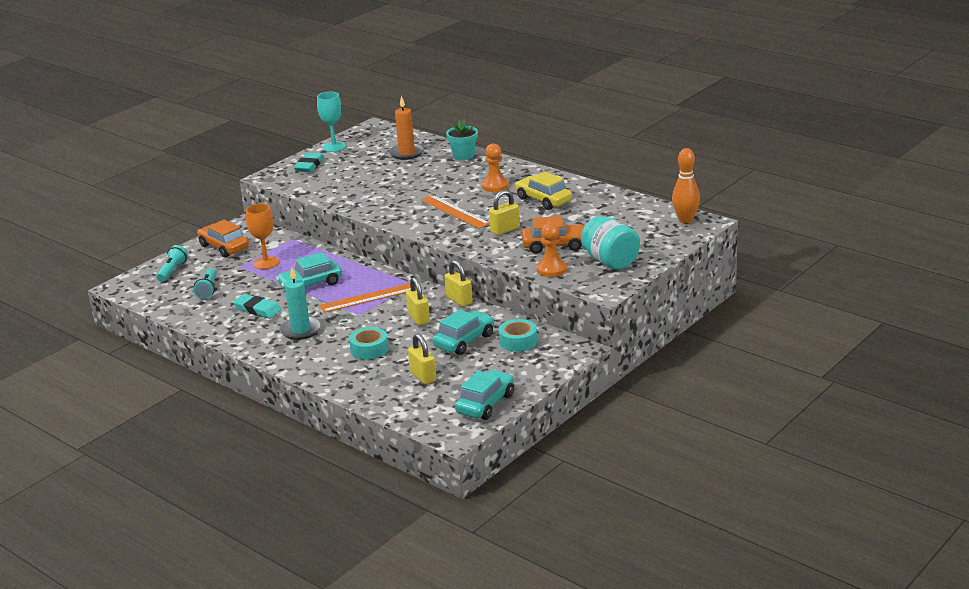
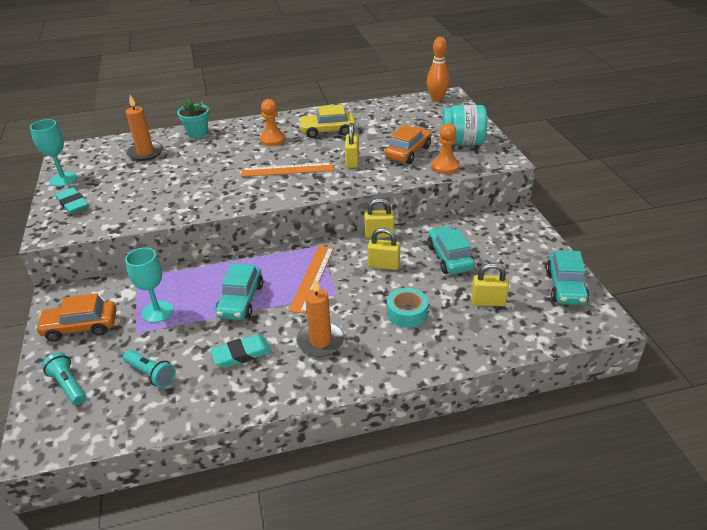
camera: 55 degrees left, 10 degrees up
orange goblet [246,203,279,269] -> turquoise goblet [125,248,173,323]
turquoise candle [279,267,321,340] -> orange candle [297,279,344,357]
turquoise car [455,370,514,420] -> turquoise car turned 150 degrees counterclockwise [546,250,589,305]
turquoise tape [499,319,537,352] -> none

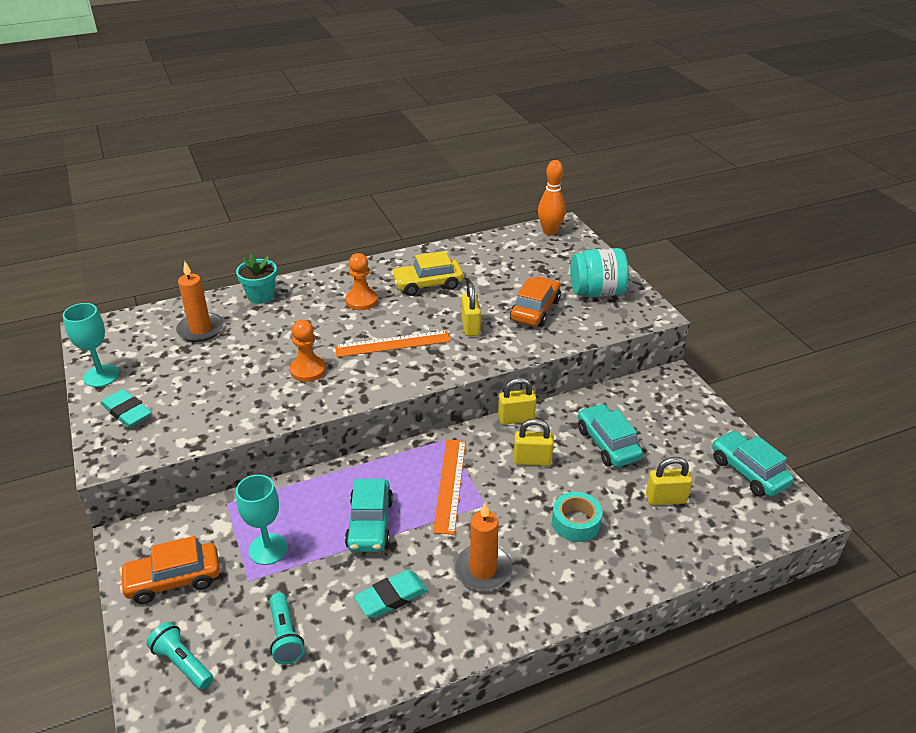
camera: 10 degrees left, 0 degrees up
turquoise flashlight [123,350,176,388] -> turquoise flashlight turned 45 degrees clockwise [270,593,304,664]
orange pawn [432,123,460,174] -> orange pawn moved to [290,320,326,382]
turquoise car [546,250,589,305] -> turquoise car turned 150 degrees clockwise [712,430,794,497]

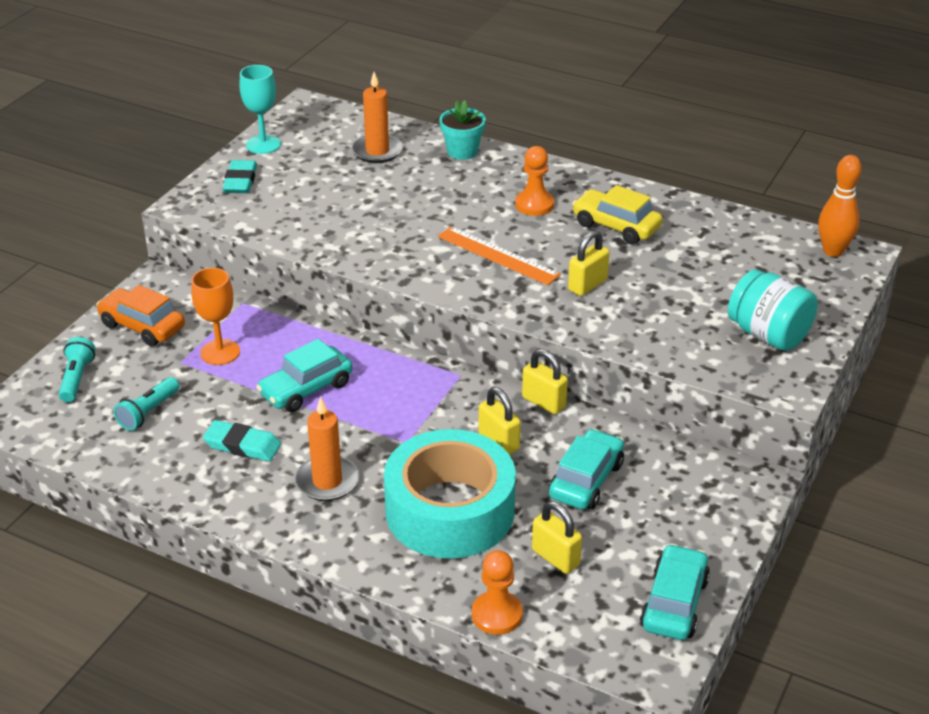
camera: 50 degrees right, 0 degrees up
turquoise goblet [236,475,288,565] -> orange goblet [191,268,240,365]
orange pawn [290,320,326,382] -> orange pawn moved to [472,550,523,635]
orange ruler [433,440,466,535] -> none
orange car [510,276,561,327] -> none
turquoise tape [552,492,602,542] -> turquoise tape [384,429,516,559], size x2.23

